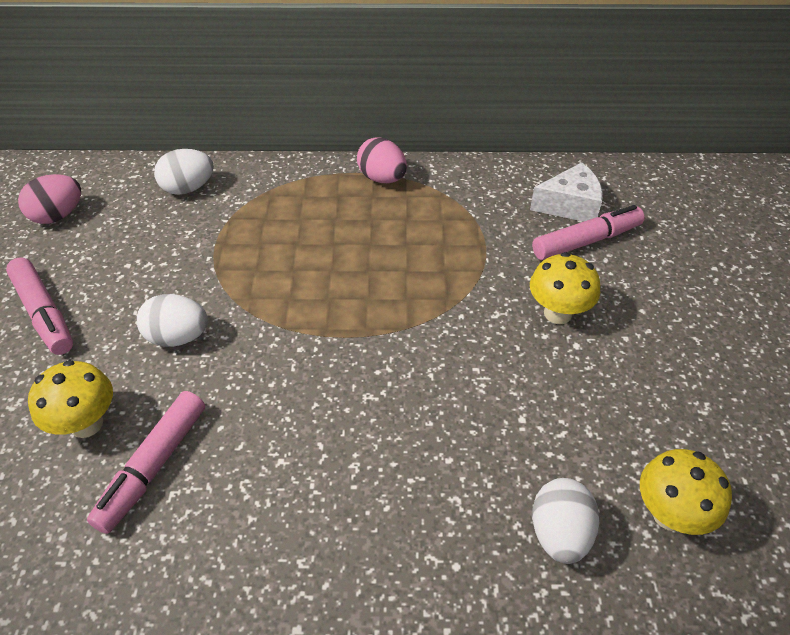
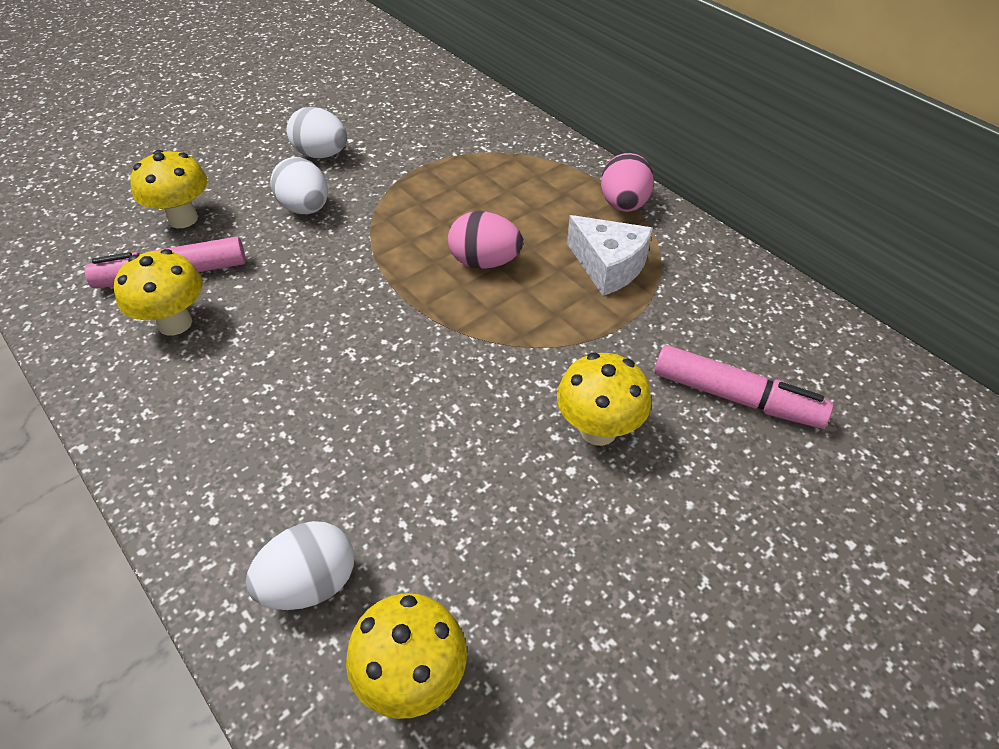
camera: 50 degrees right, 0 degrees up
pink marker [6,257,73,355] -> none
pink egg [18,174,81,224] -> pink egg moved to [448,211,523,269]
white egg [154,149,214,195] -> white egg moved to [287,107,347,158]
white cheese [530,162,603,222] -> white cheese moved to [567,215,653,296]
none -> yellow mushroom [114,249,203,335]

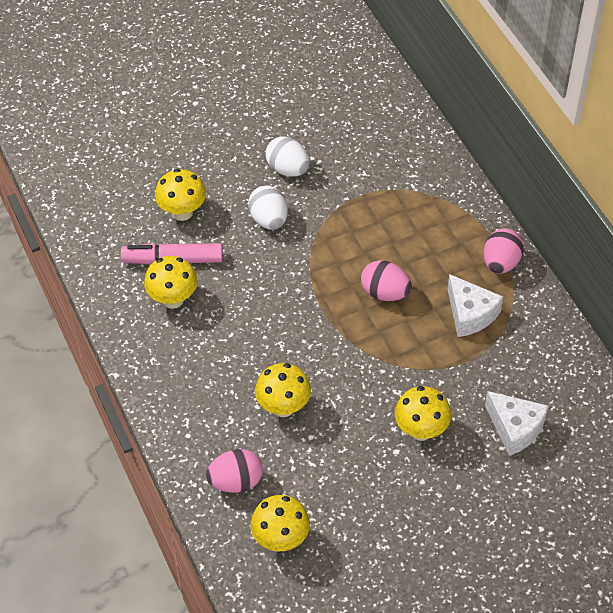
camera: 15 degrees right, 5 degrees up
white egg [245,521,354,610] -> pink egg [206,449,263,493]
pink marker [655,345,833,428] -> white cheese [485,391,549,456]
none -> yellow mushroom [255,363,311,417]

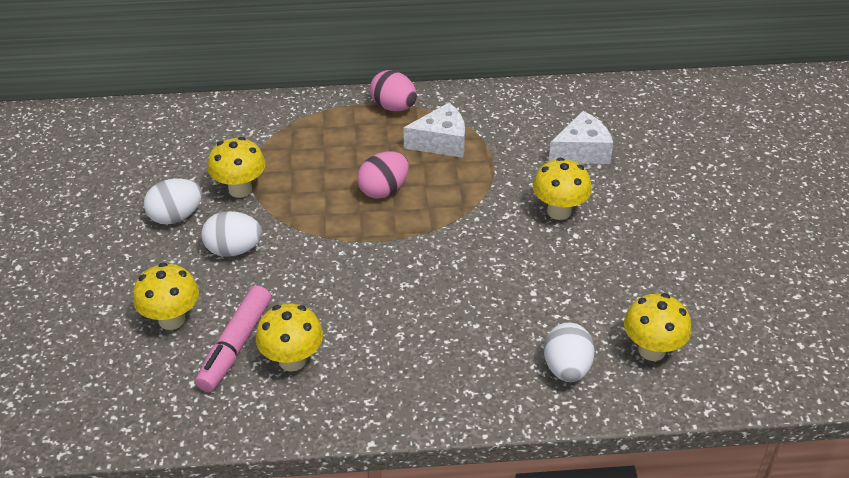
camera: 70 degrees left, 10 degrees down
pink egg [206,449,263,493] -> white egg [544,323,595,382]
yellow mushroom [255,363,311,417] -> yellow mushroom moved to [208,137,266,198]

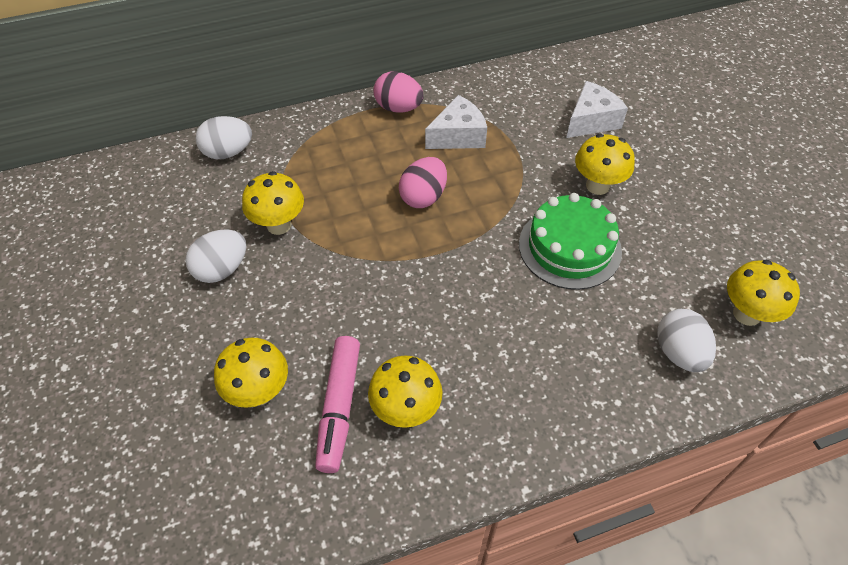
camera: 15 degrees left, 10 degrees up
white egg [201,211,262,257] -> white egg moved to [195,116,252,159]
none -> green cake [519,193,622,290]

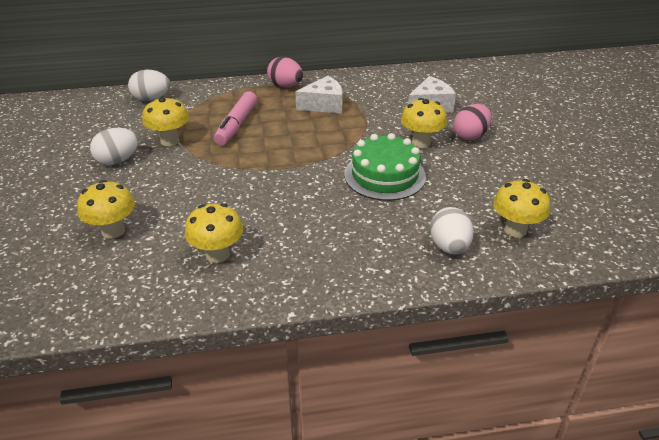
camera: 10 degrees right, 15 degrees down
pink marker [315,336,360,473] -> pink marker moved to [214,91,257,146]
pink egg [399,157,447,208] -> pink egg moved to [453,104,492,140]

